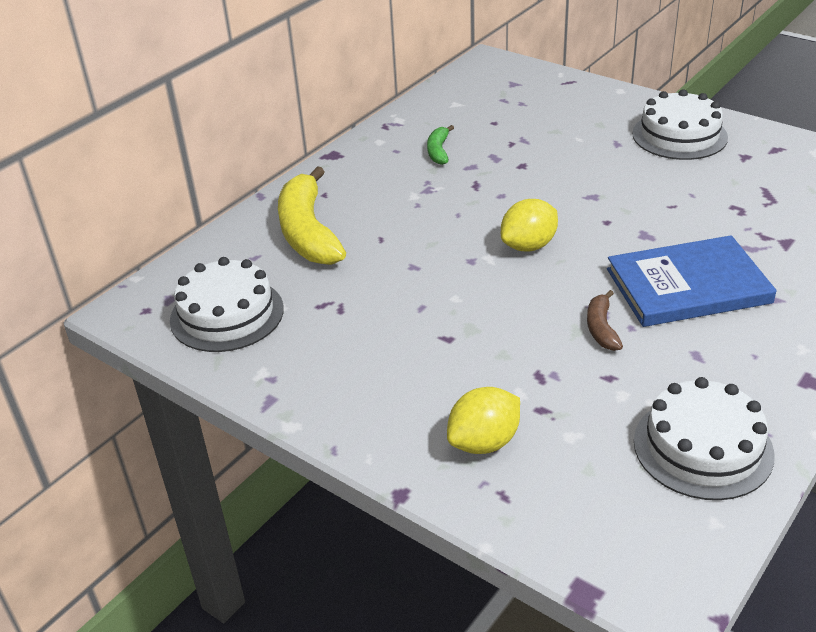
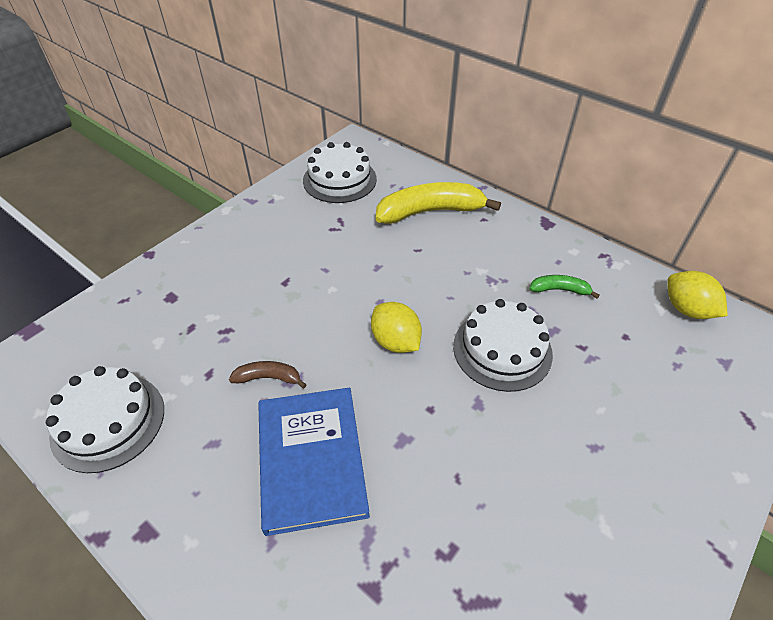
camera: 90 degrees right, 10 degrees up
yellow lemon [447,387,520,454] -> yellow lemon moved to [667,271,728,319]
white cake [632,89,728,160] -> white cake moved to [453,299,553,392]

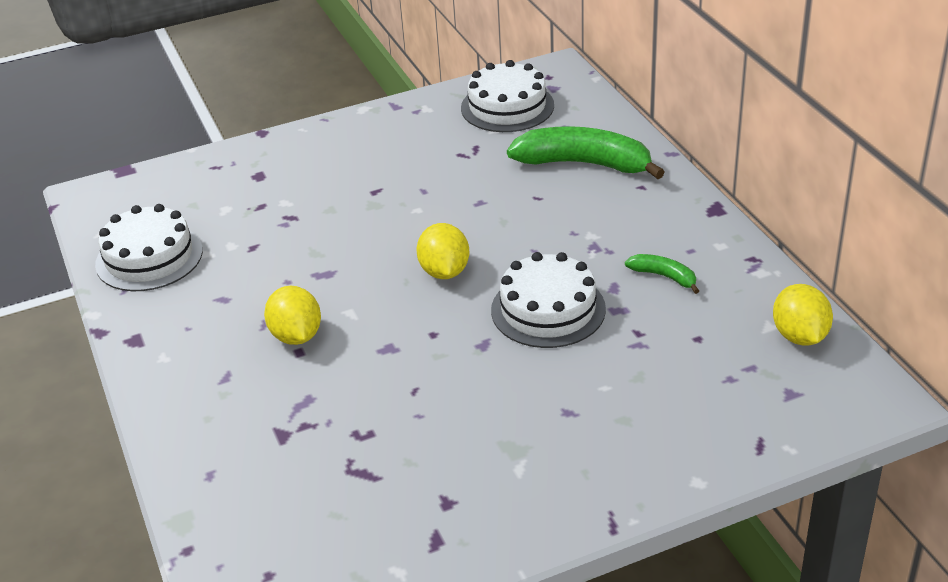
camera: 30 degrees right, 10 degrees down
brown banana [229,361,307,388] -> none
blue book [258,388,370,536] -> yellow lemon [264,286,321,345]
yellow banana [376,182,501,224] -> green banana [507,126,665,179]

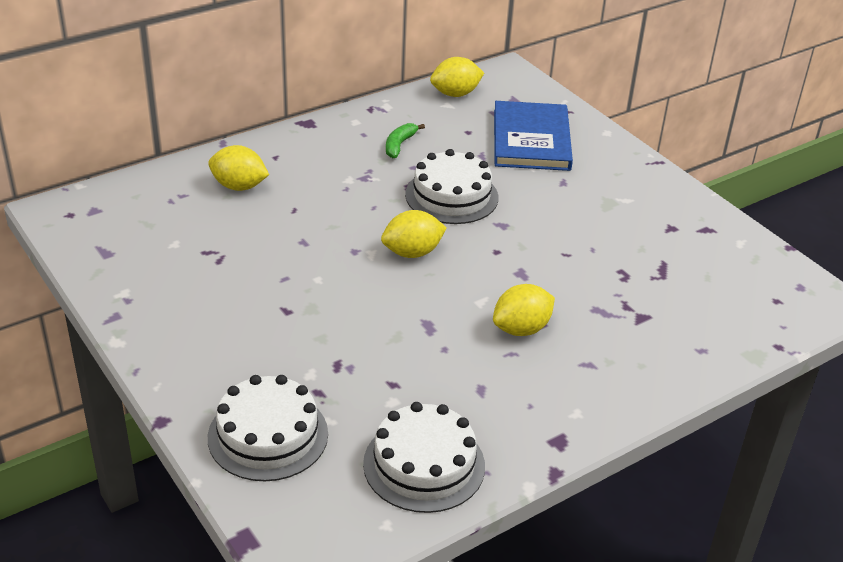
camera: 105 degrees left, 0 degrees up
white cake [461,60,554,132] -> white cake moved to [208,375,328,481]
green banana [507,126,665,179] -> yellow lemon [208,145,269,191]
none -> blue book [494,101,573,171]

